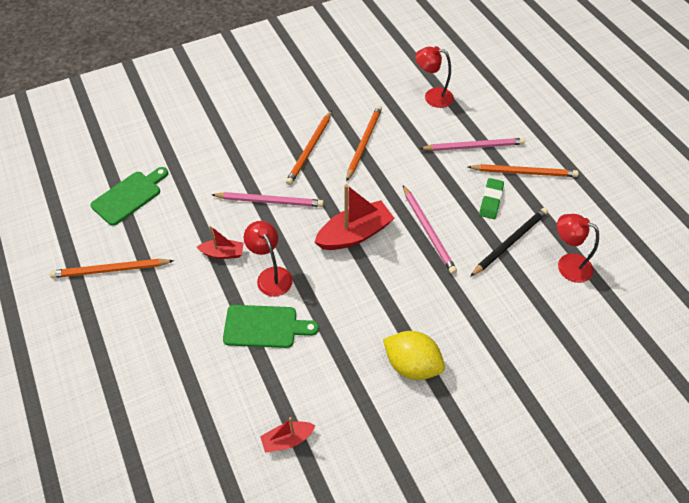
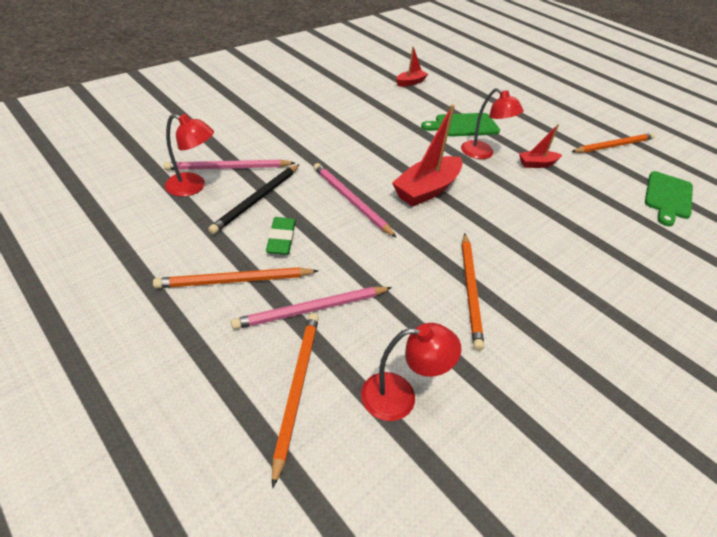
camera: 160 degrees right, 10 degrees down
pink pencil [211,192,324,207] -> pink pencil moved to [164,160,295,170]
orange pencil [286,110,332,185] -> orange pencil moved to [272,313,319,488]
yellow lemon [383,331,445,380] -> none

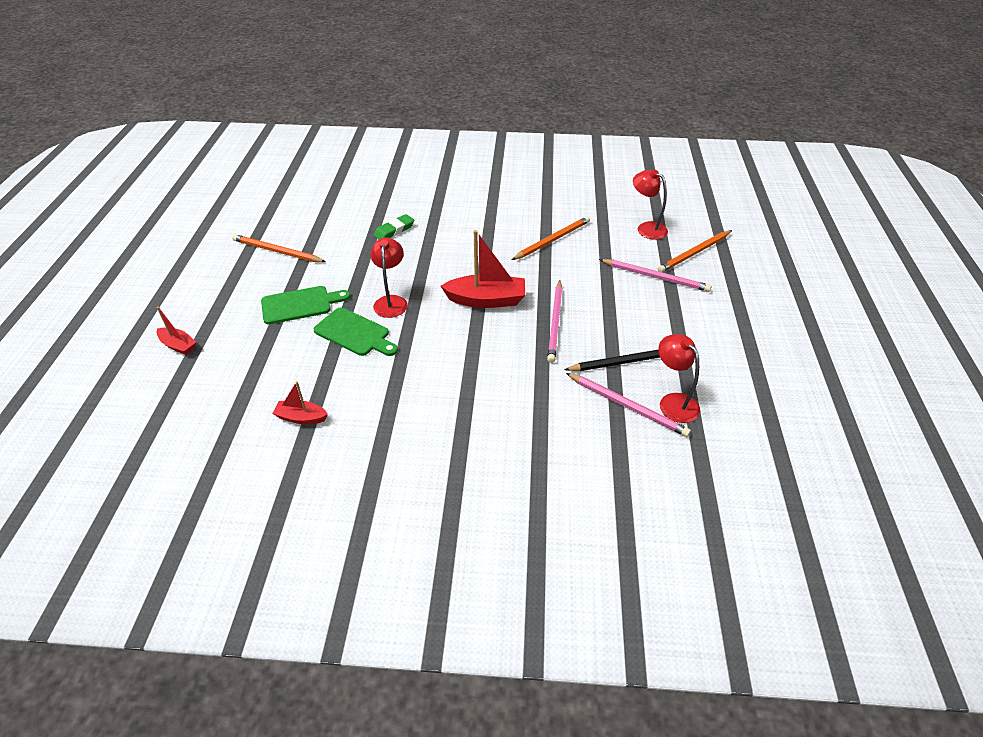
camera: 130 degrees left, 0 degrees up
orange pencil [153,267,318,288] -> none
green eraser [266,217,296,255] -> green eraser moved to [374,214,414,239]
red boat [519,124,562,168] -> red boat moved to [157,306,196,355]
green cutting board [645,171,693,226] -> green cutting board moved to [261,286,350,324]

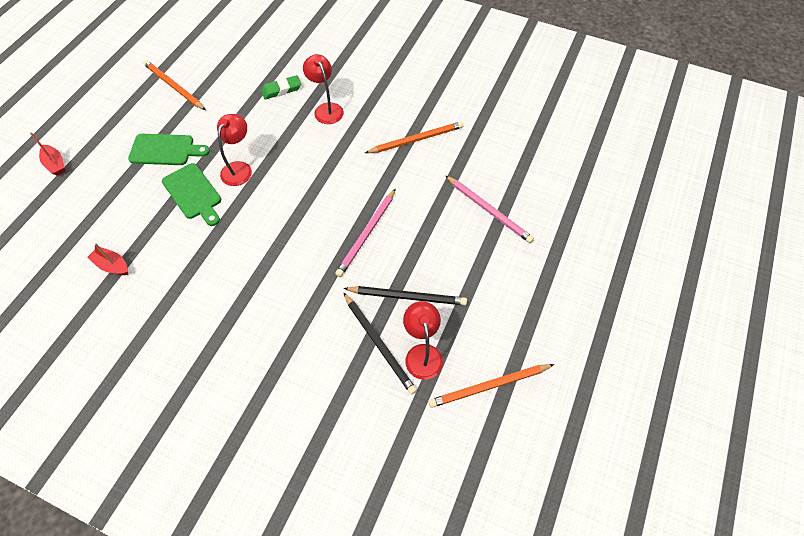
camera: 20 degrees right, 15 degrees up
red boat [441,230,525,308] -> none
pink pencil [566,373,691,437] -> black pencil [343,292,417,395]
red lamp [633,170,668,240] -> red lamp moved to [303,54,344,124]
orange pencil [657,230,732,272] -> orange pencil moved to [428,364,554,408]

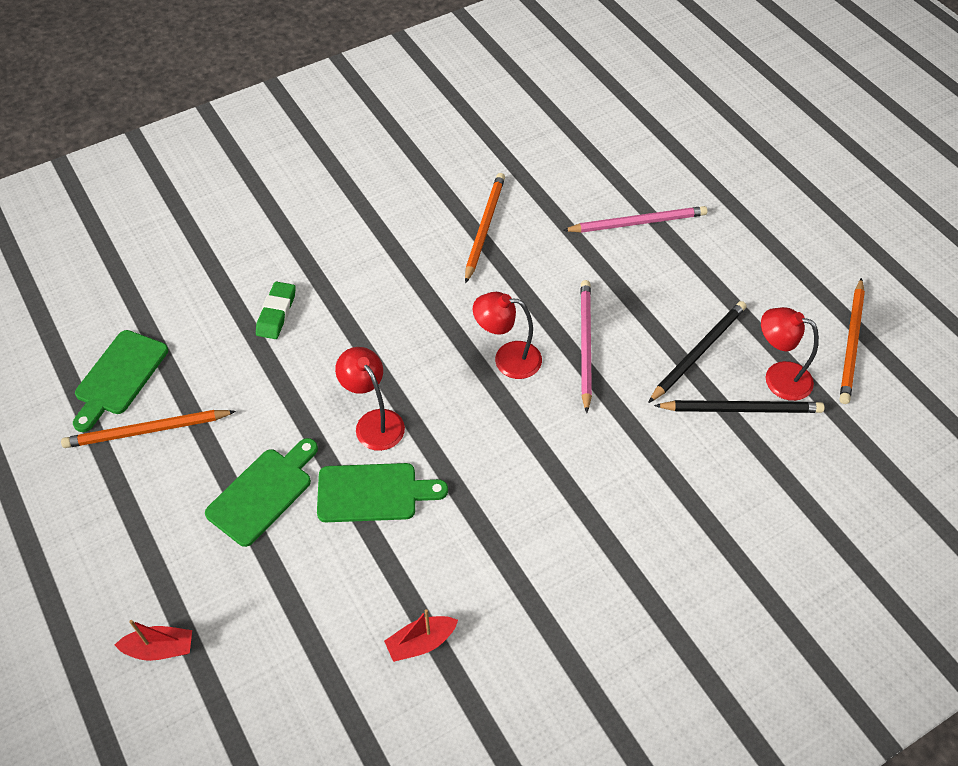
camera: 55 degrees left, 5 degrees down
red lamp [303,54,344,124] -> red lamp moved to [473,292,542,379]
pink pencil [335,189,396,277] -> pink pencil turned 150 degrees counterclockwise [580,280,592,413]
none -> green cutting board [73,330,168,432]

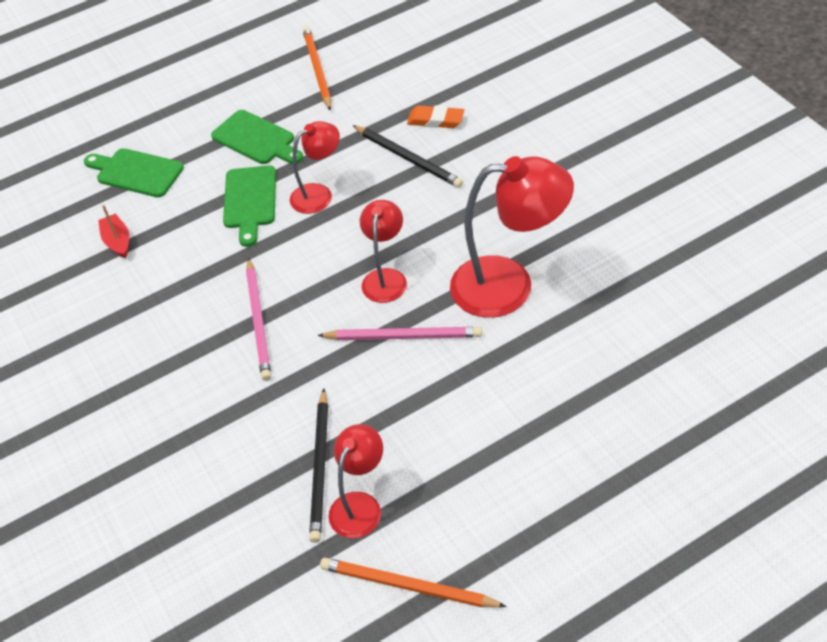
camera: 95 degrees right, 5 degrees down
green cutting board [73,330,168,432] -> green cutting board moved to [84,148,184,197]
red boat [115,620,192,661] -> none
green eraser [256,282,296,339] -> orange eraser [407,105,464,128]
orange pencil [465,173,505,284] -> none
pink pencil [562,206,707,233] -> pink pencil moved to [246,258,271,381]
black pencil [648,301,747,403] -> black pencil moved to [353,125,463,188]
none -> red lamp [450,156,574,318]

